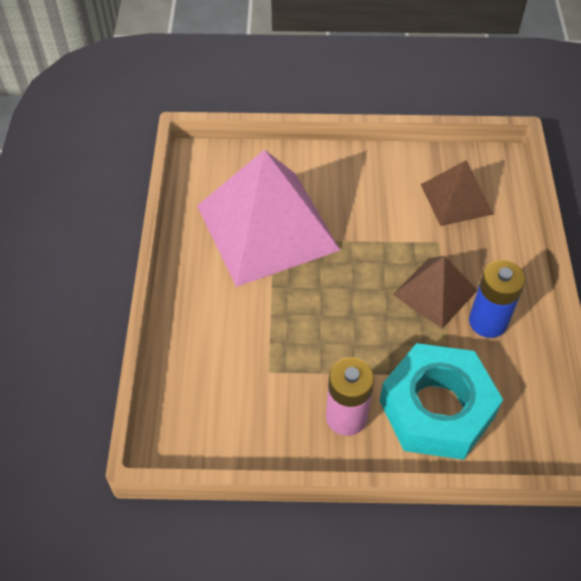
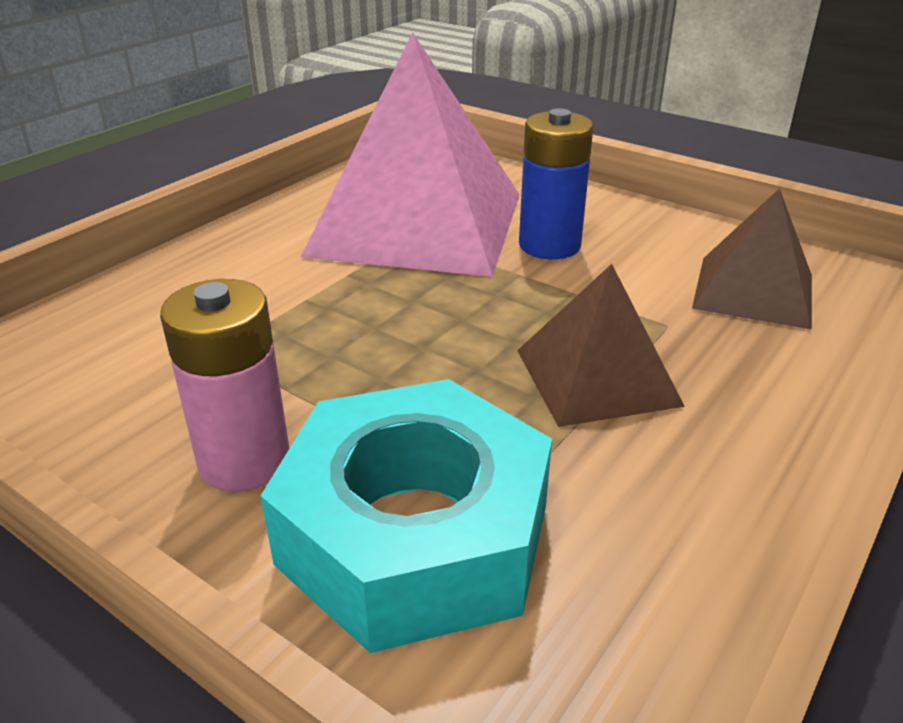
camera: 35 degrees right, 20 degrees down
blue battery [469,260,525,338] -> blue battery moved to [519,109,594,259]

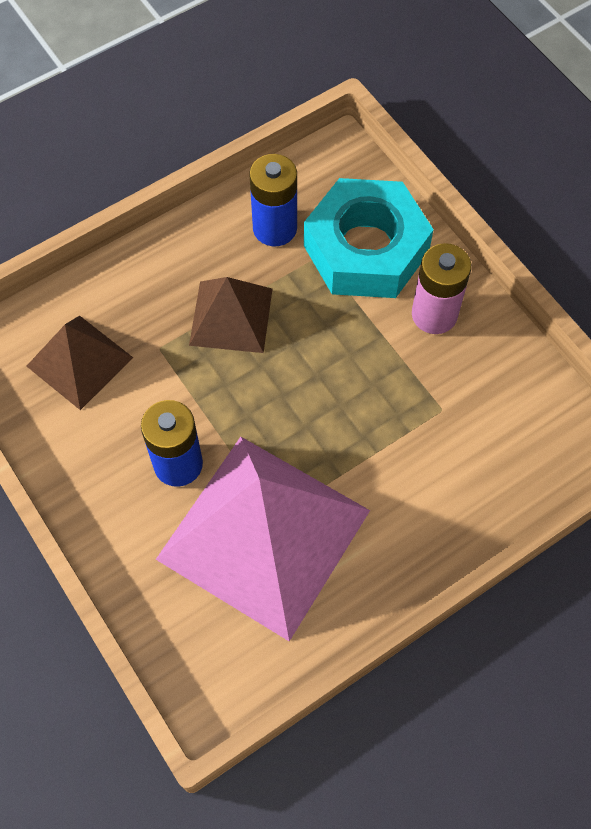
camera: 160 degrees left, 30 degrees up
none -> blue battery [249,154,297,246]

